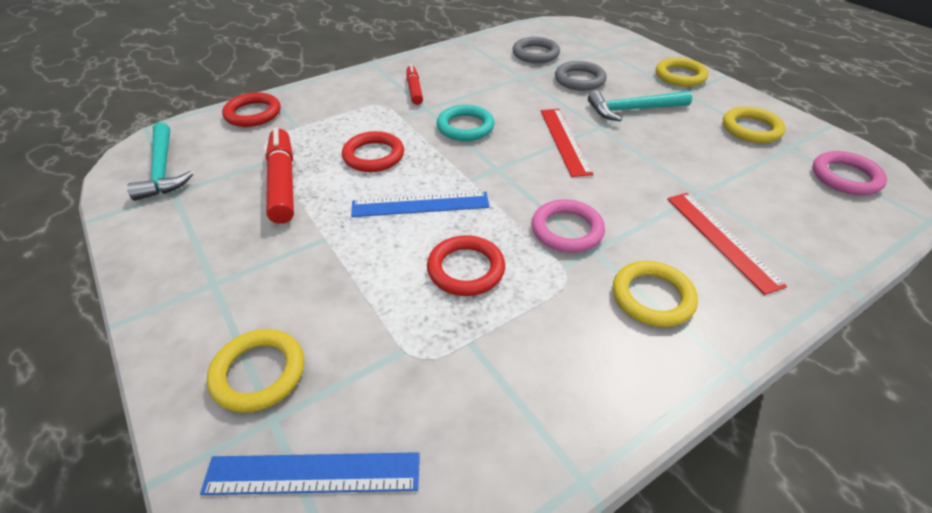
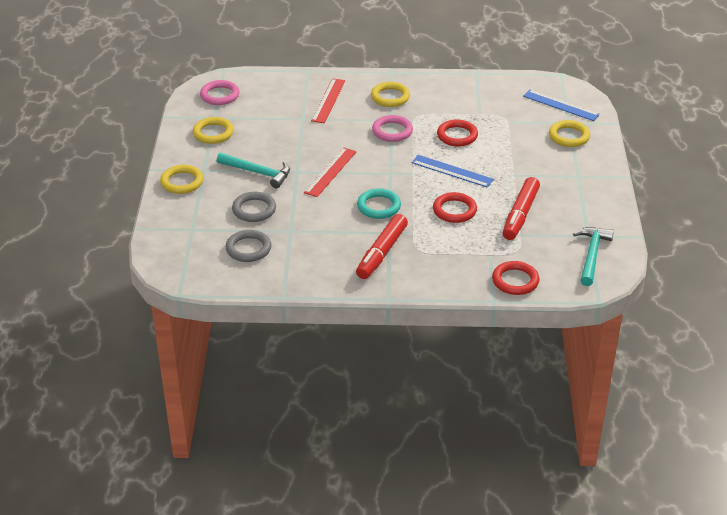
camera: 145 degrees left, 5 degrees down
red marker [407,65,423,105] -> red marker [356,214,408,279], size x1.68

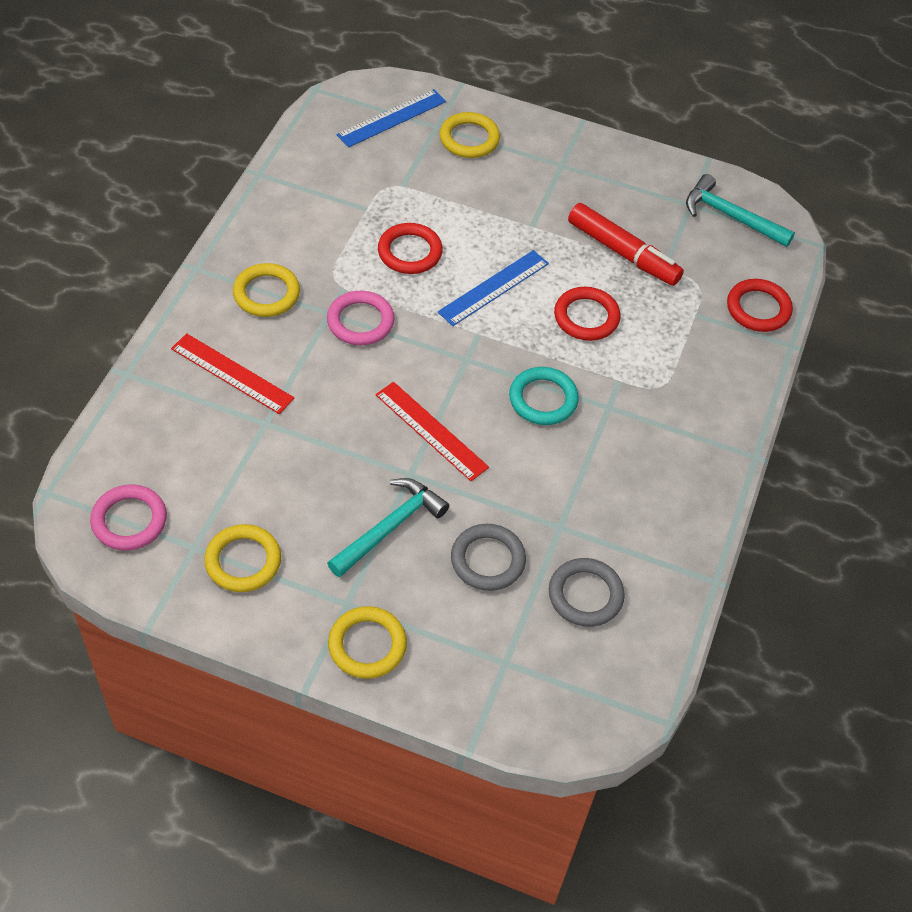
camera: 75 degrees left, 15 degrees up
red marker [356,214,408,279] -> none

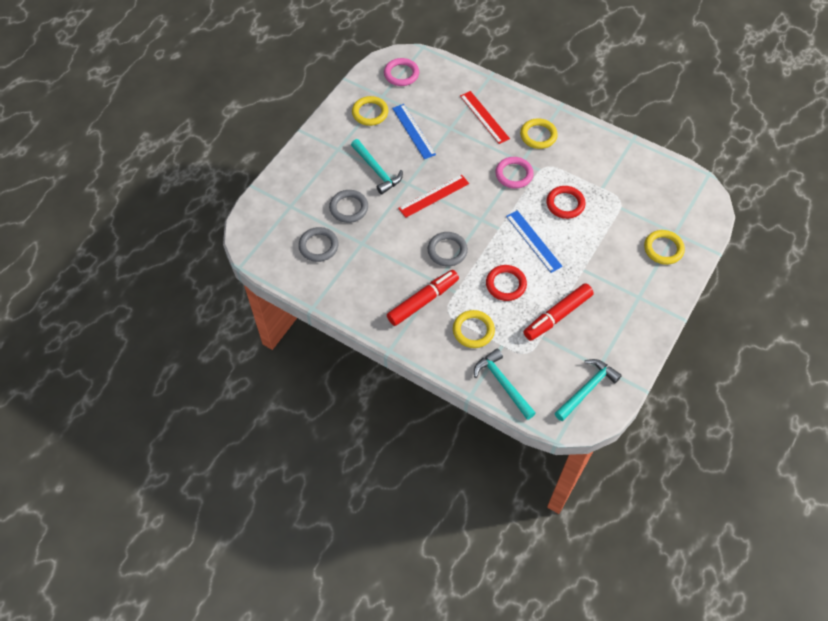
camera: 105 degrees right, 5 degrees up
red ruler [171,333,294,414] -> red ruler turned 75 degrees counterclockwise [460,91,510,144]
yellow ring [328,606,407,679] -> yellow ring moved to [453,310,495,348]
blue ruler [337,89,446,147] -> blue ruler moved to [392,104,436,159]
turquoise ring [509,367,579,425] -> grey ring [428,232,468,267]
red ring [727,279,793,332] -> turquoise hammer [474,349,536,420]
none -> red marker [387,270,459,326]

